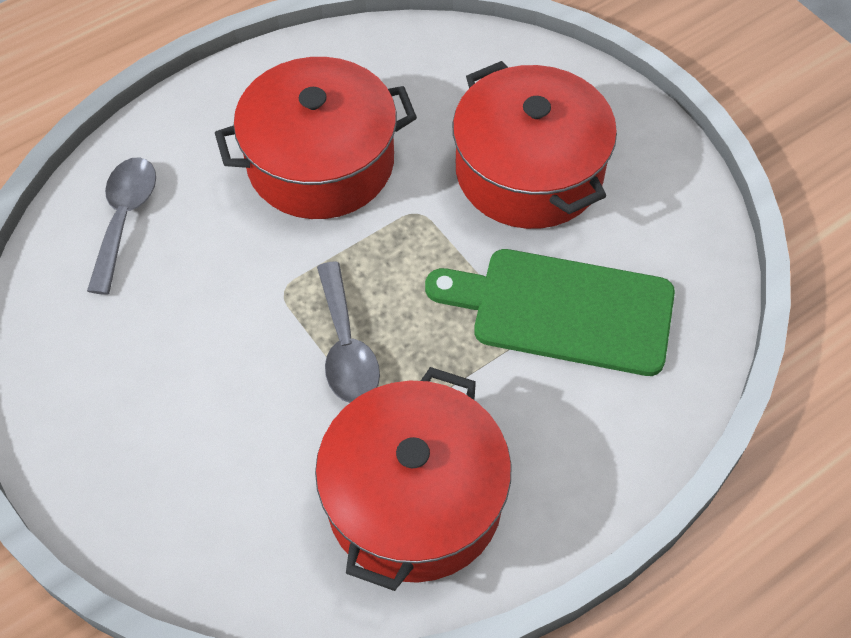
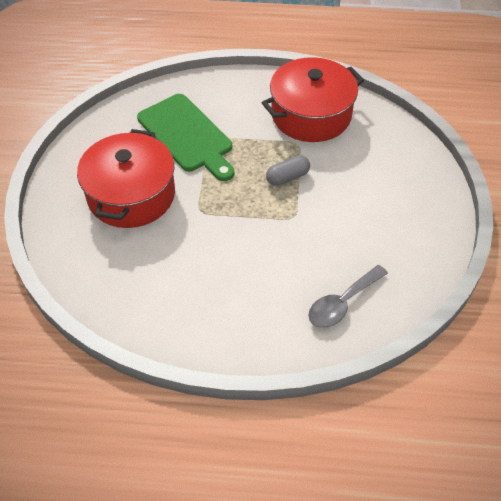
camera: 140 degrees left, 5 degrees down
red pot [215,57,417,219] -> none
grey spoon [317,262,380,403] -> grey capsule [266,155,310,186]

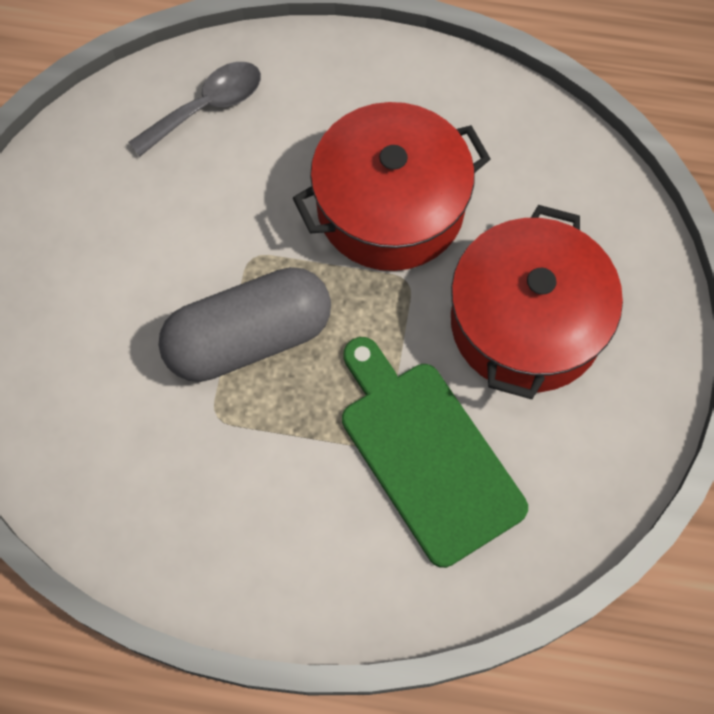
camera: 175 degrees left, 15 degrees up
red pot [262,57,364,142] -> red pot moved to [293,102,491,271]
grey capsule [266,155,310,186] -> grey capsule [159,267,331,382], size x2.05

